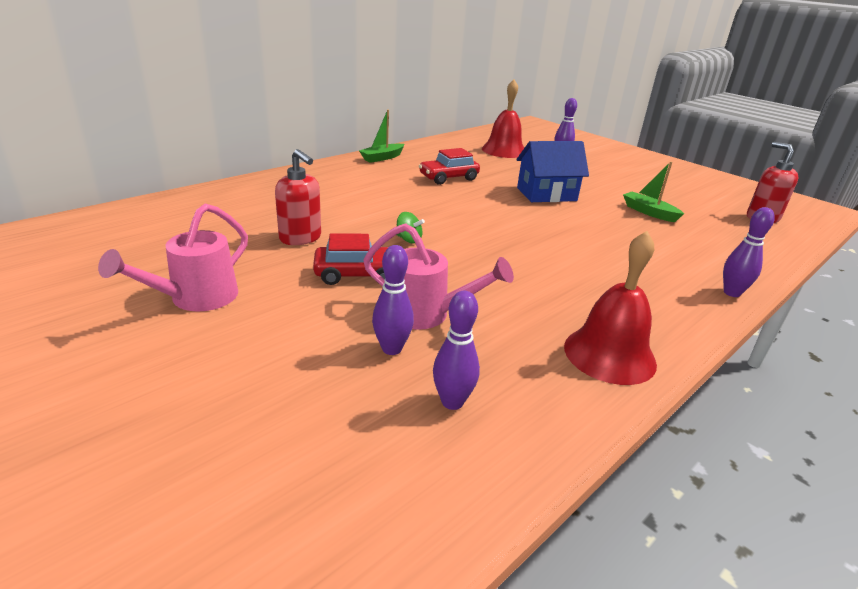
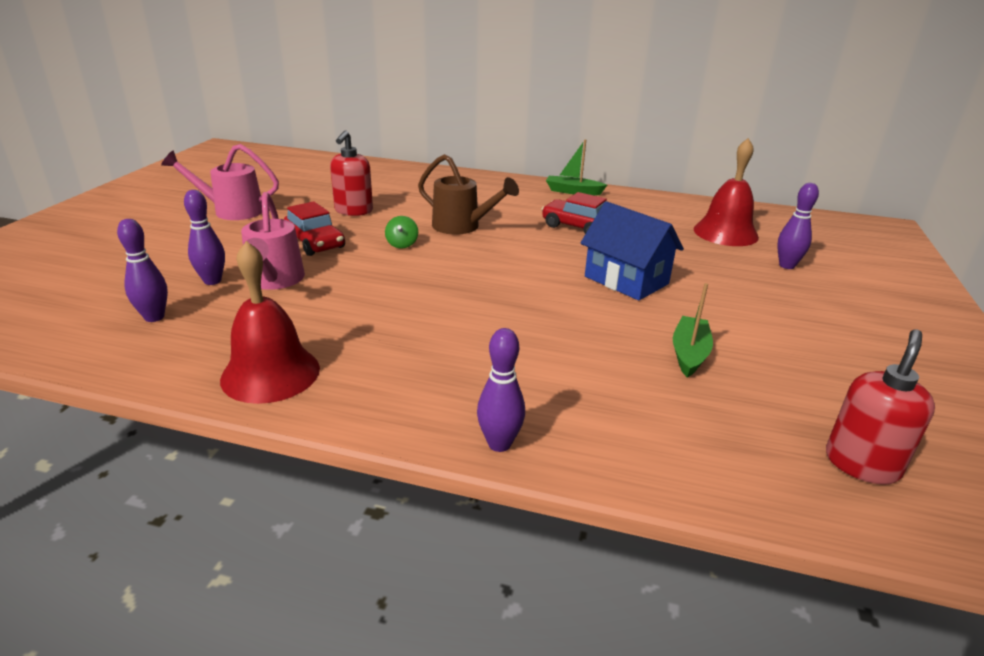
camera: 60 degrees right, 0 degrees up
none -> brown watering can [418,154,519,235]

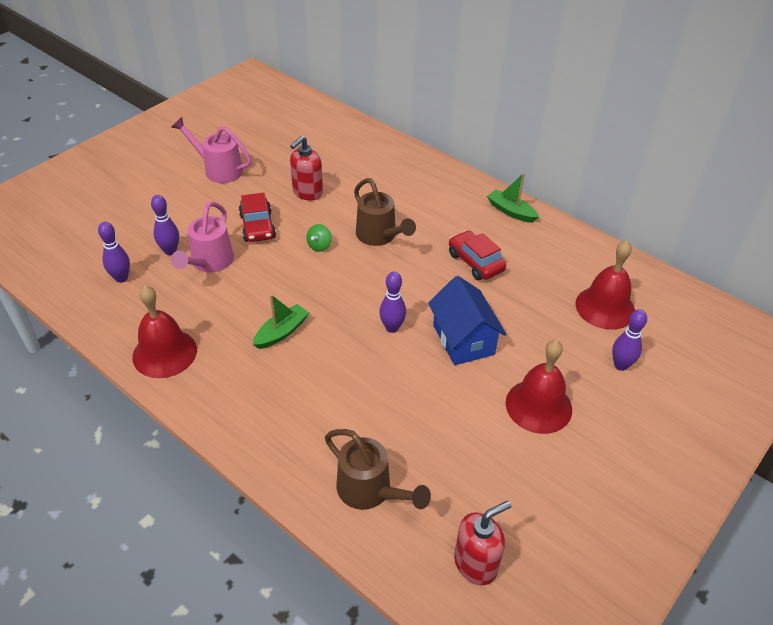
camera: 25 degrees right, 15 degrees up
purple bowling pin [477,328,525,452] -> purple bowling pin moved to [379,272,406,333]
green boat [673,283,713,378] -> green boat moved to [253,294,309,349]
none -> brown watering can [325,429,431,510]
none -> red bell [506,340,572,434]

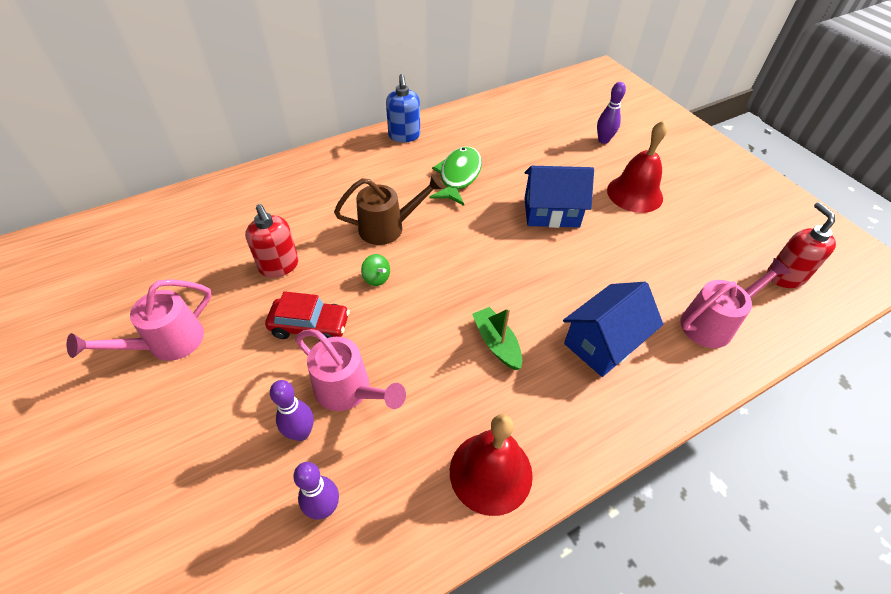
camera: 70 degrees left, 5 degrees up
brown watering can [325,429,431,510] -> pink watering can [681,258,791,348]
purple bowling pin [379,272,406,333] -> none
red car [449,230,506,280] -> green fish [429,147,482,206]
green boat [487,173,539,223] -> blue soap dispenser [386,74,420,142]
red bell [575,240,635,330] -> none
none -> blue house [563,282,663,377]

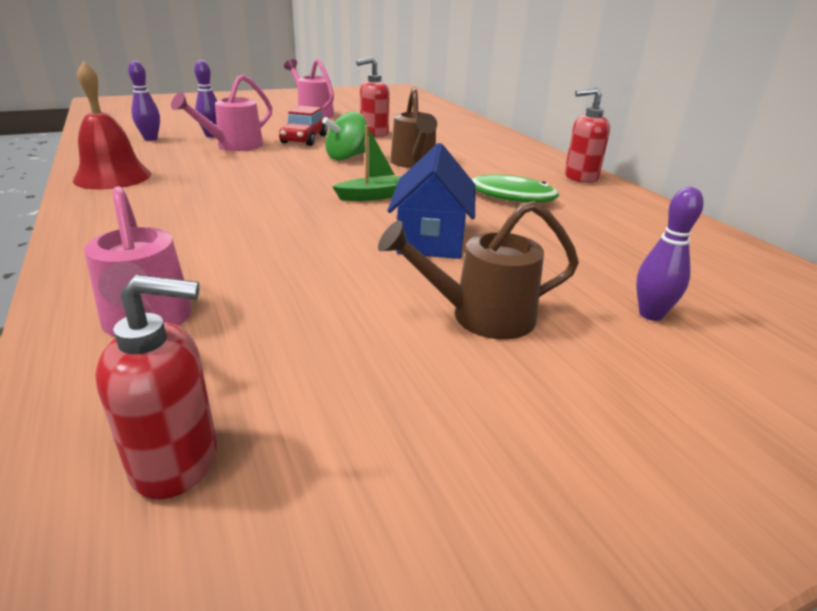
camera: 95 degrees right, 20 degrees down
green spinning top [361,254,390,286] -> green spinning top [322,112,367,160], size x1.71
blue soap dispenser [386,74,420,142] -> red soap dispenser [565,87,610,183]
green boat [472,307,522,370] -> green boat moved to [332,125,402,201]
blue house [563,282,663,377] -> none
red bell [607,120,667,213] -> brown watering can [378,201,579,339]

